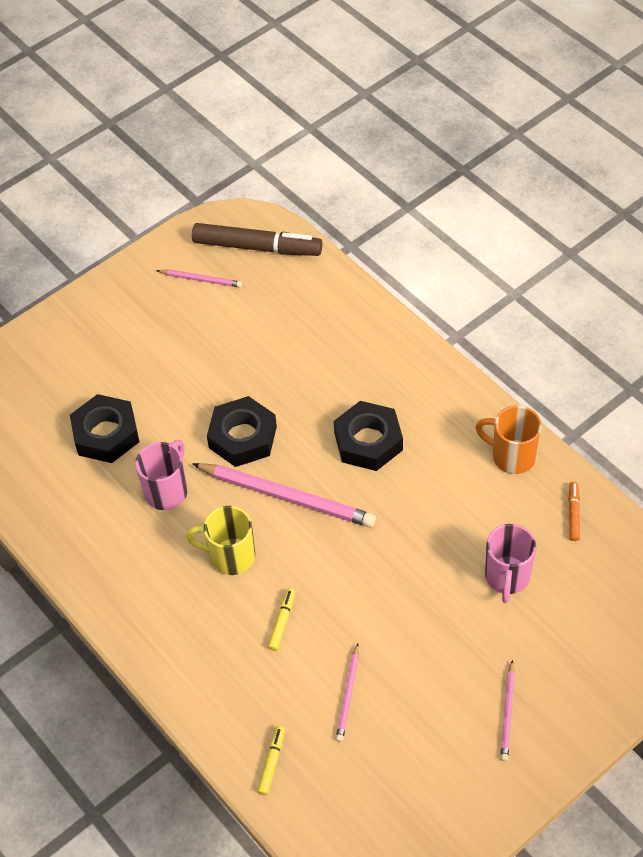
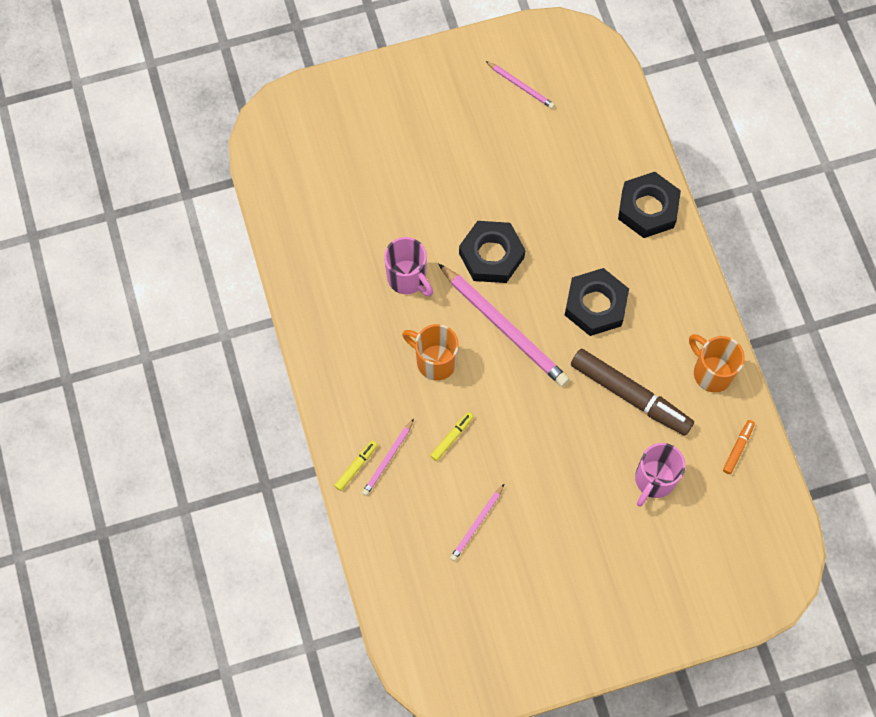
camera: 20 degrees right, 15 degrees up
black nut [70,394,139,463] -> black nut moved to [618,172,681,238]
pink mug [135,440,188,510] -> pink mug turned 90 degrees clockwise [384,237,433,297]
yellow mug [186,506,255,575] -> orange mug [402,324,459,381]
brown marker [192,223,322,256] -> brown marker moved to [571,349,694,436]
yellow marker [257,726,285,795] -> yellow marker moved to [334,441,377,491]
pink pencil [500,660,515,761] -> pink pencil moved to [362,419,414,496]

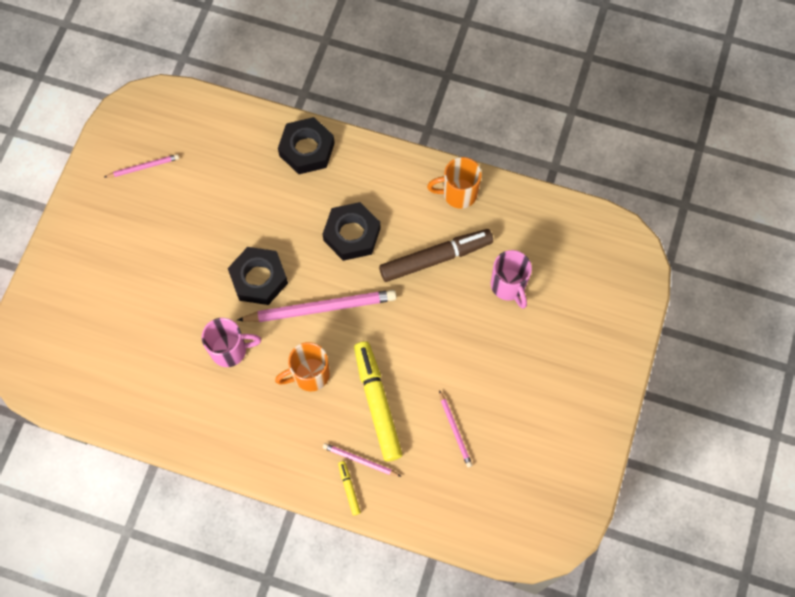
camera: 55 degrees left, 0 degrees up
pink pencil [362,419,414,496] -> pink pencil turned 135 degrees clockwise [323,443,401,477]
yellow marker [430,412,474,461] -> yellow marker [354,341,403,462], size x2.28
orange marker [723,420,755,474] -> none

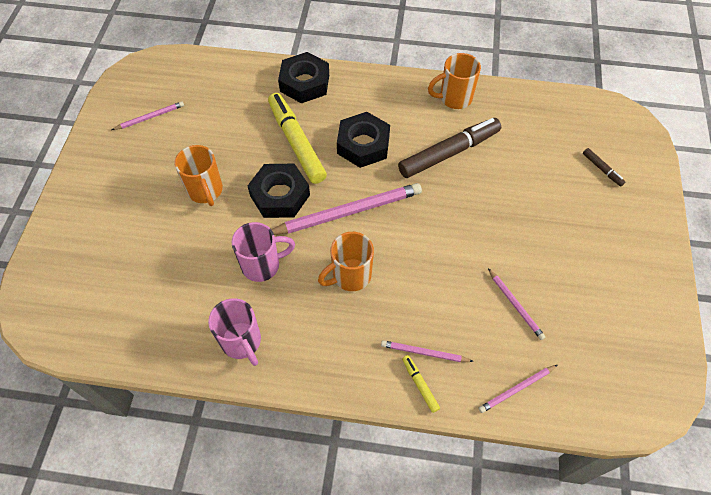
camera: 10 degrees left, 10 degrees down
yellow marker [354,341,403,462] -> yellow marker moved to [268,93,327,184]
pink mug [491,250,532,309] -> pink mug moved to [208,298,261,366]
none -> orange mug [174,145,223,206]
none -> pink pencil [478,365,557,413]
none -> brown marker [583,148,625,186]

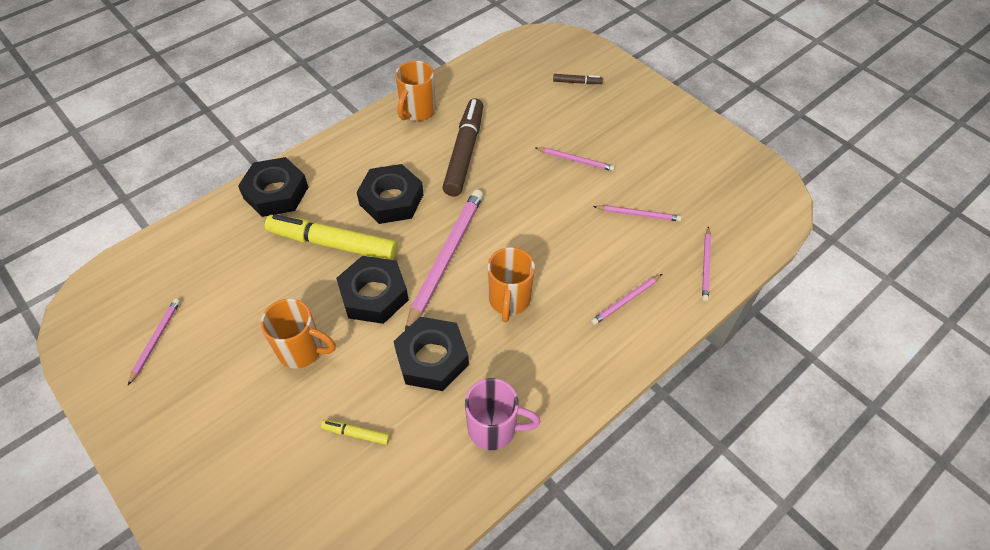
camera: 50 degrees left, 5 degrees down
pink mug [232,222,295,282] -> black nut [394,317,469,391]
yellow marker [402,355,440,413] -> yellow marker moved to [321,420,390,445]
none -> pink pencil [535,147,615,171]

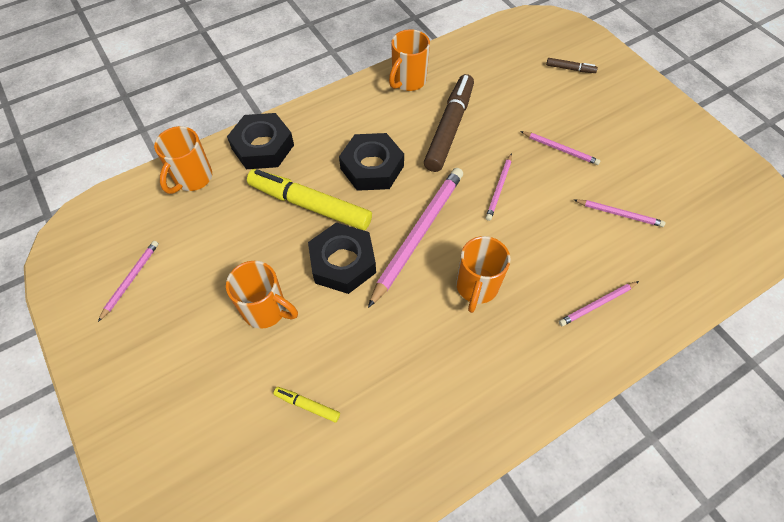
camera: 10 degrees right, 5 degrees up
black nut [394,317,469,391] -> none
pink mug [465,378,540,450] -> none
pink pencil [702,226,711,302] -> pink pencil moved to [486,153,512,221]
none -> orange mug [154,126,212,194]

